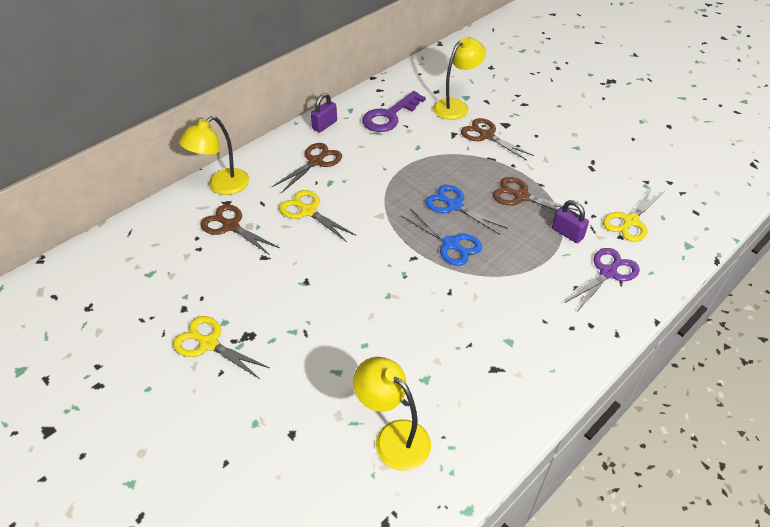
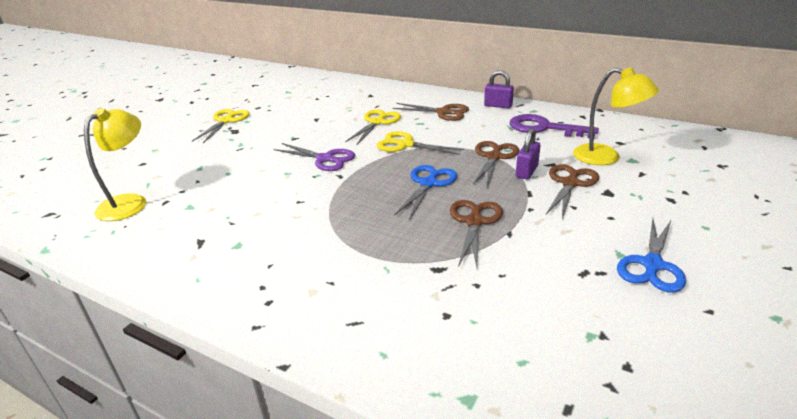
camera: 75 degrees right, 15 degrees down
yellow lamp [179,116,249,195] -> none
brown scissors [201,204,280,255] -> brown scissors moved to [473,141,519,186]
blue scissors [401,208,482,266] -> blue scissors moved to [617,218,686,293]
purple padlock [552,200,589,243] -> purple padlock moved to [516,128,541,179]
purple scissors [565,248,640,310] -> purple scissors moved to [274,143,355,171]
yellow scissors [603,189,664,242] -> yellow scissors moved to [376,131,464,155]

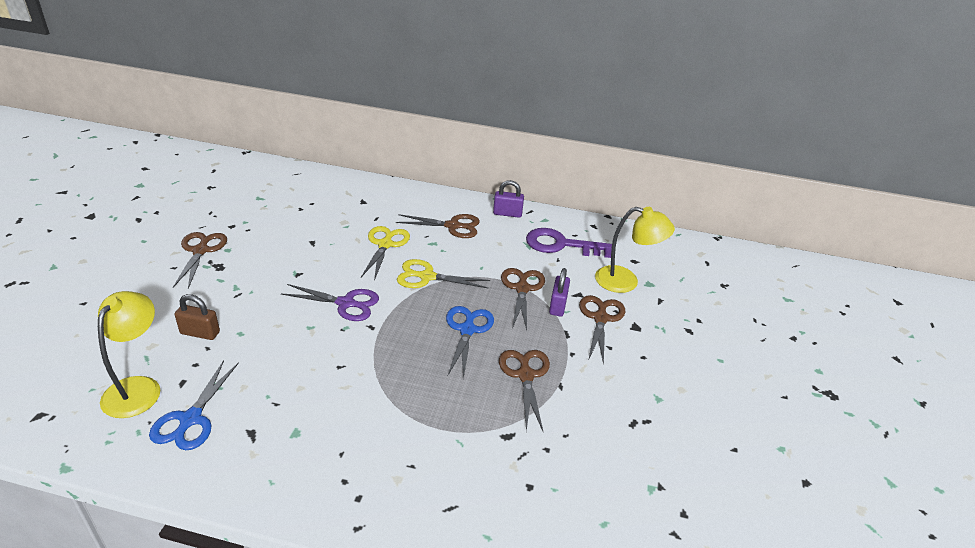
camera: 20 degrees left, 5 degrees up
yellow scissors [192,109,250,143] -> brown scissors [173,232,227,289]
blue scissors [617,218,686,293] -> blue scissors moved to [149,360,239,450]
none -> brown padlock [174,294,220,340]

